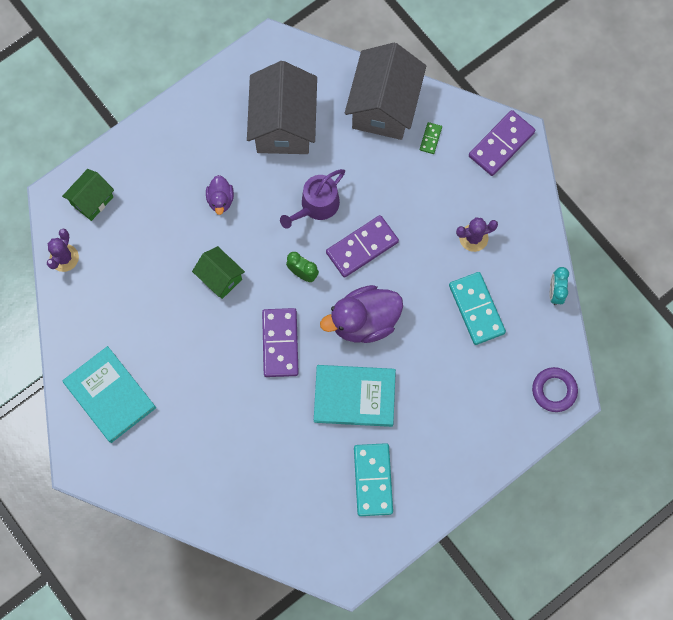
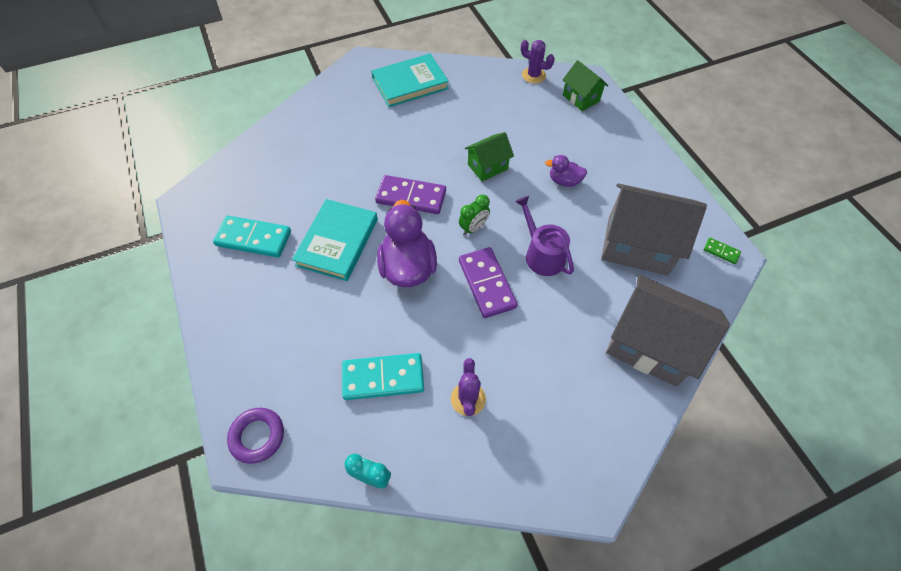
camera: 105 degrees right, 15 degrees down
green domino [420,122,442,154] -> green domino moved to [704,238,741,264]
purple domino [469,110,535,176] -> none

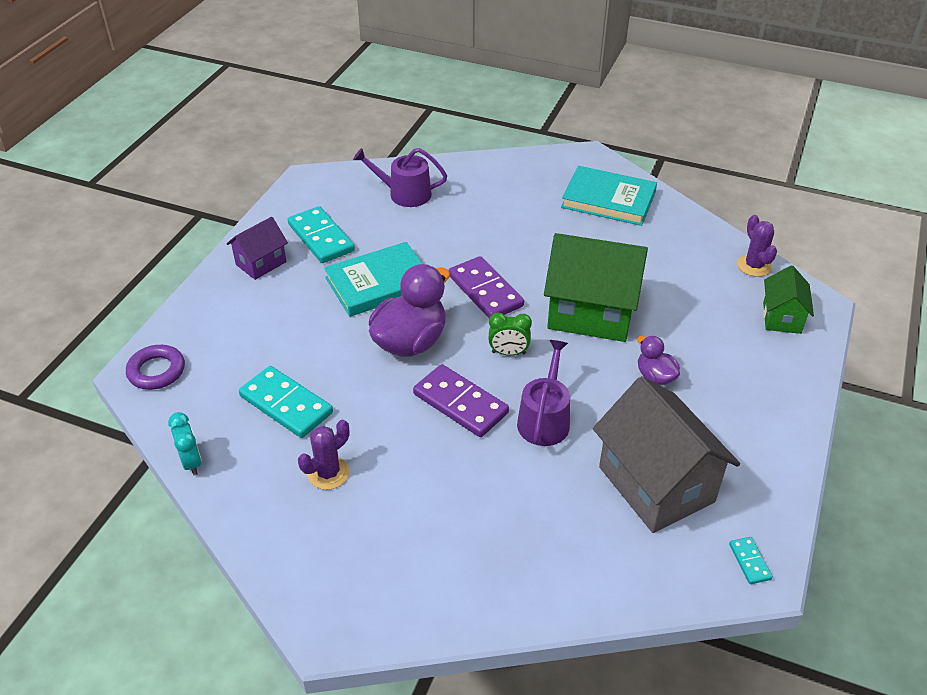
camera: 45 degrees right, 15 degrees down
purple domino [459,247,518,318] -> purple domino turned 75 degrees counterclockwise [413,364,509,437]
green house [465,132,514,181] -> green house [544,233,648,342], size x1.88
grey house [606,275,730,387] -> none
green domino [704,238,741,264] -> turquoise domino [729,537,773,584]
none -> purple house [227,217,288,280]
none -> purple watering can [353,148,447,207]

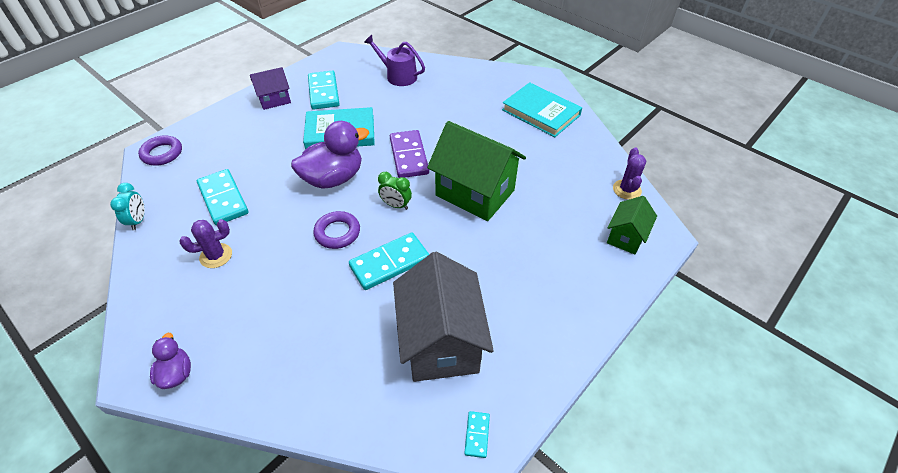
camera: 20 degrees right, 5 degrees up
purple domino [413,364,509,437] -> purple ring [313,211,360,249]
purple watering can [517,340,570,446] -> turquoise domino [349,232,429,290]
purple duck [637,336,680,385] -> purple duck moved to [150,333,191,389]

